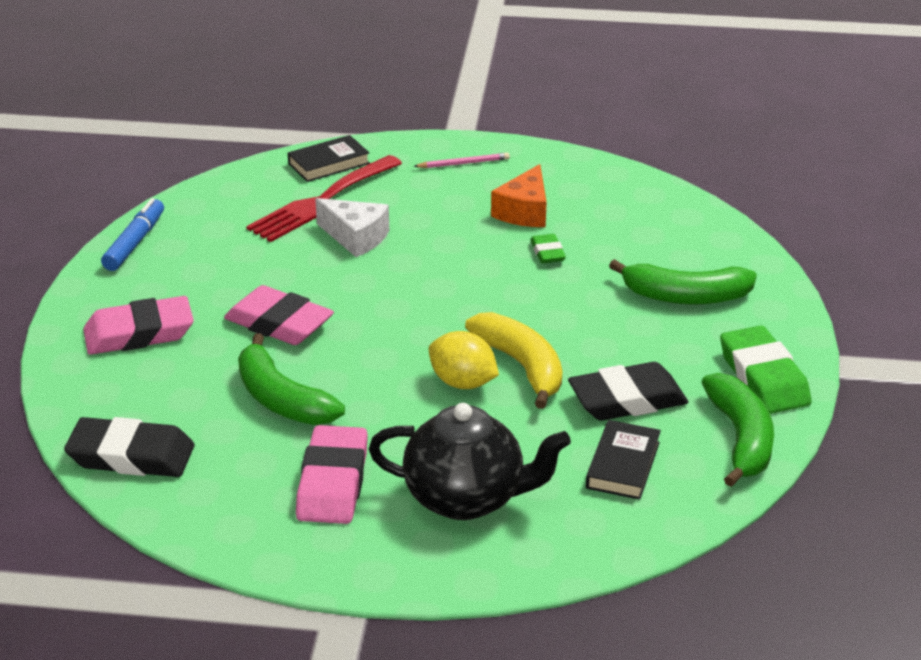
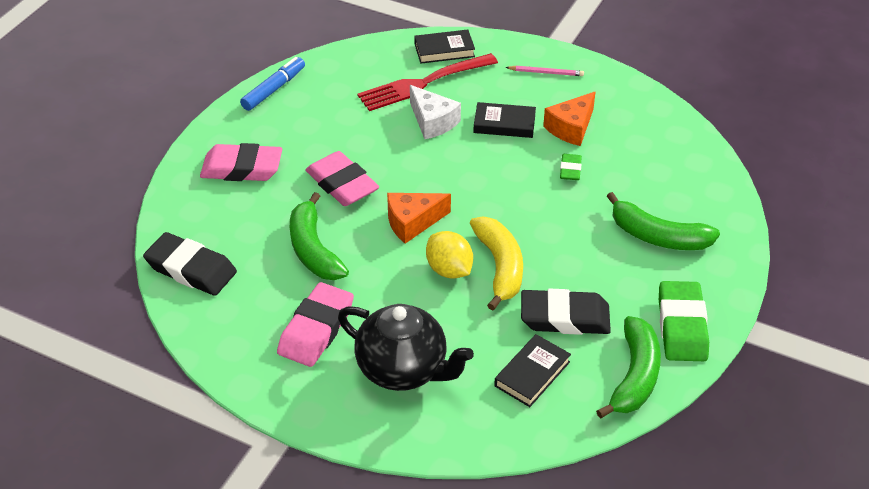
camera: 20 degrees right, 10 degrees up
none -> orange cheese [387,193,451,244]
none -> black book [473,102,536,138]

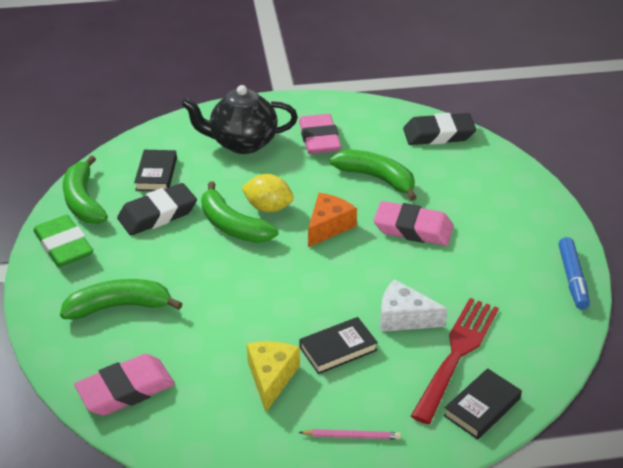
camera: 145 degrees right, 5 degrees down
pink eraser [200,143,282,181] -> pink eraser moved to [74,354,175,416]
yellow banana [470,217,523,310] -> green banana [201,182,278,243]
pink pencil [505,66,584,76] -> pink pencil turned 150 degrees counterclockwise [299,429,401,440]
orange cheese [543,92,595,146] -> yellow cheese [247,341,300,412]
green eraser [560,154,582,180] -> none

